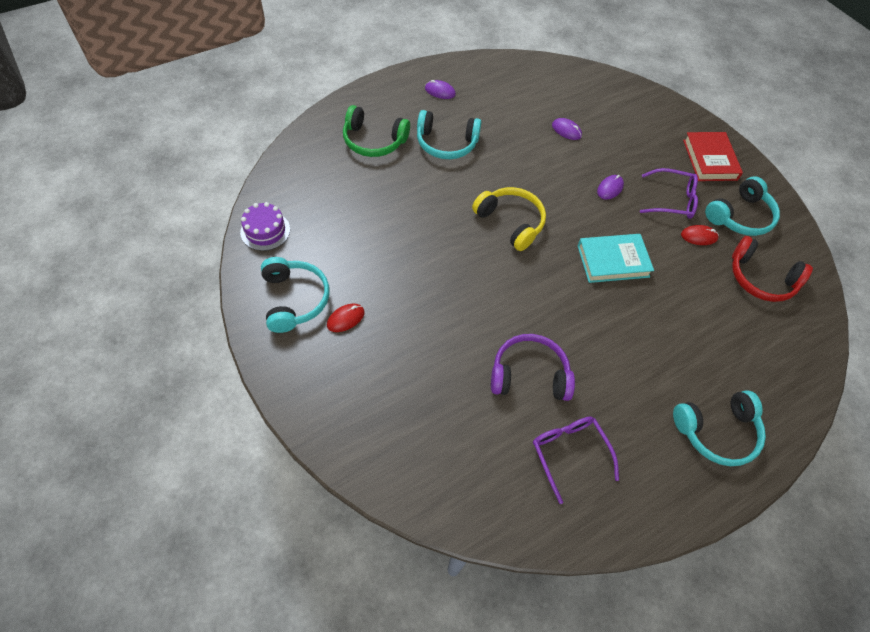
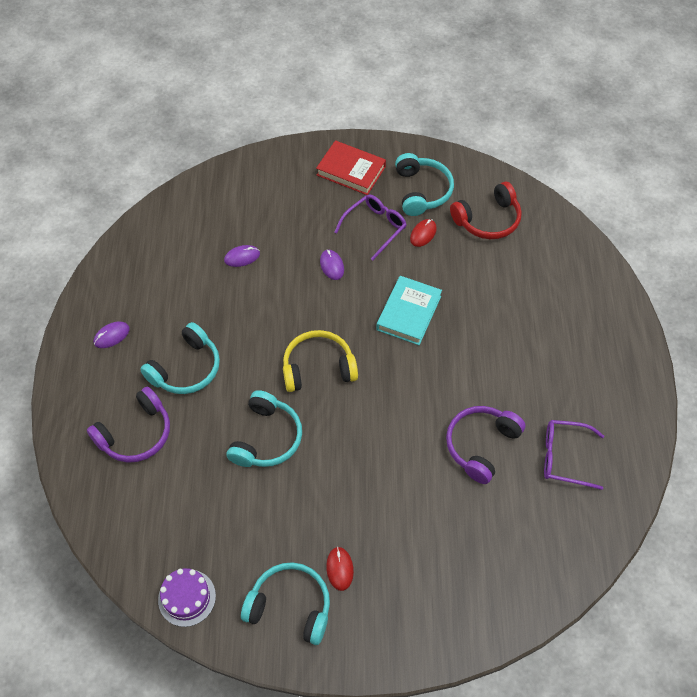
camera: 55 degrees left, 0 degrees up
green headphones [343,105,410,157] -> purple headphones [87,387,170,463]
turquoise headphones [673,390,766,466] -> turquoise headphones moved to [227,390,302,467]

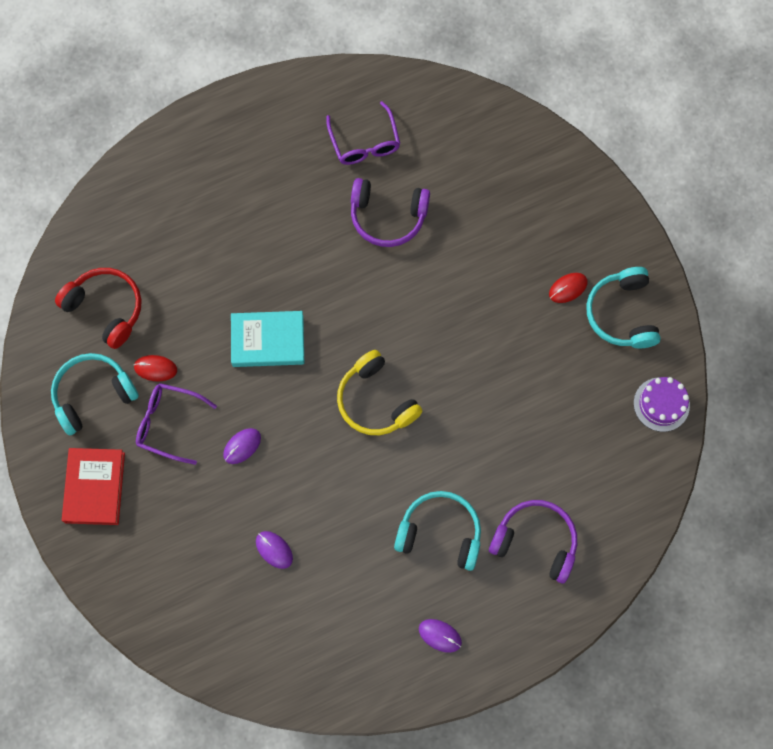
camera: 115 degrees left, 15 degrees up
turquoise headphones [227,390,302,467] -> none

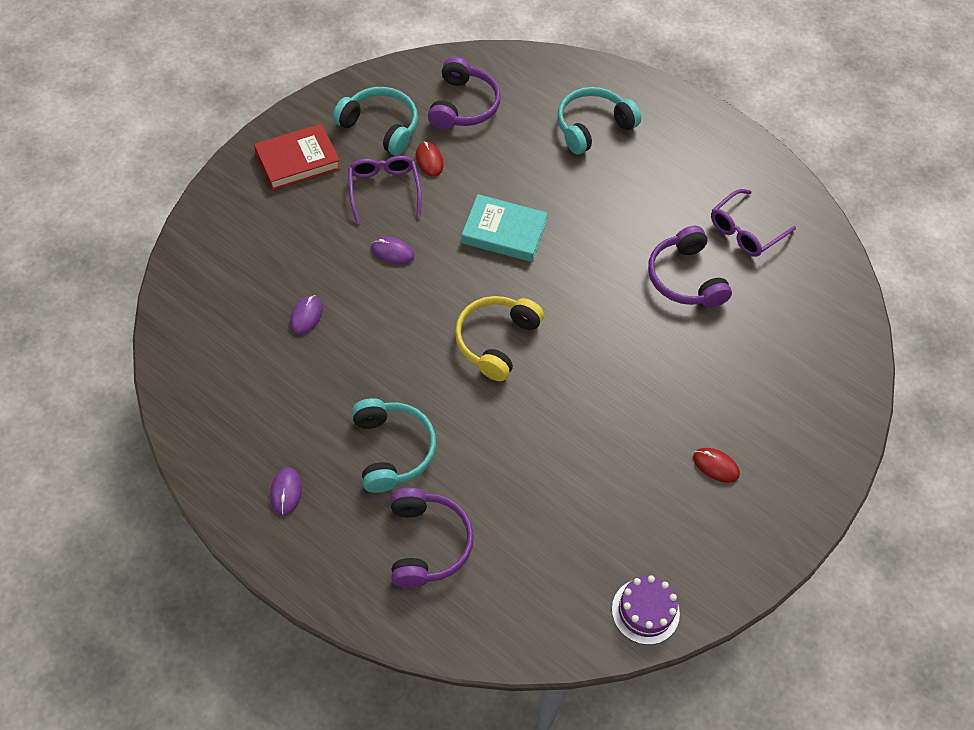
camera: 60 degrees right, 15 degrees down
red headphones [55,268,142,349] -> purple headphones [428,57,501,130]
turquoise book [231,311,304,367] -> turquoise book turned 45 degrees counterclockwise [461,194,548,262]
turquoise headphones [586,267,661,349] -> turquoise headphones moved to [557,87,641,154]

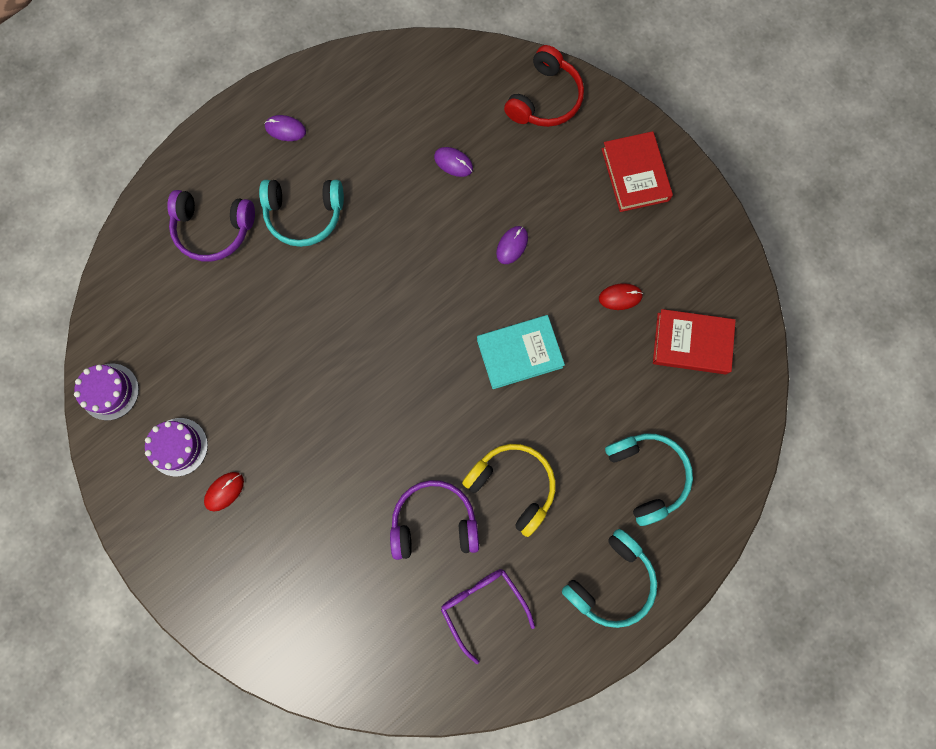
camera: 105 degrees right, 20 degrees up
turquoise headphones [333,87,418,156] -> turquoise headphones moved to [562,529,657,628]
purple glasses [348,156,422,223] -> none
purple headphones [428,57,501,130] -> red book [653,309,736,375]
yellow headphones [455,296,544,381] -> yellow headphones moved to [462,444,556,537]
turquoise book [461,194,548,262] -> turquoise book turned 45 degrees clockwise [477,315,565,389]
none -> purple cake [145,418,208,476]
none -> red headphones [504,45,584,127]

